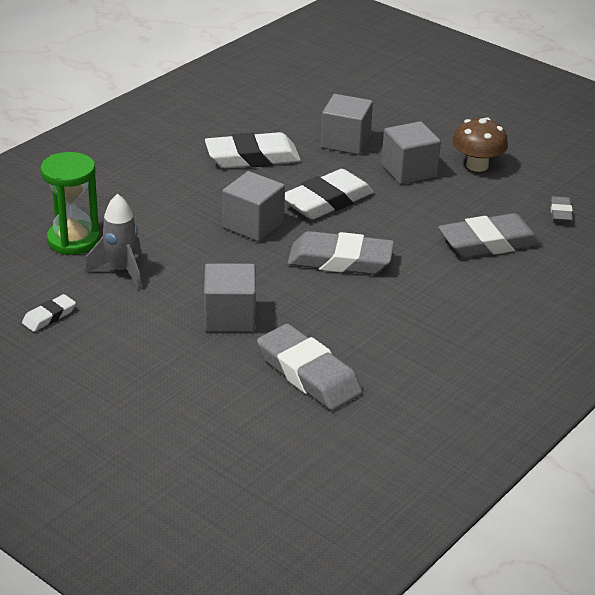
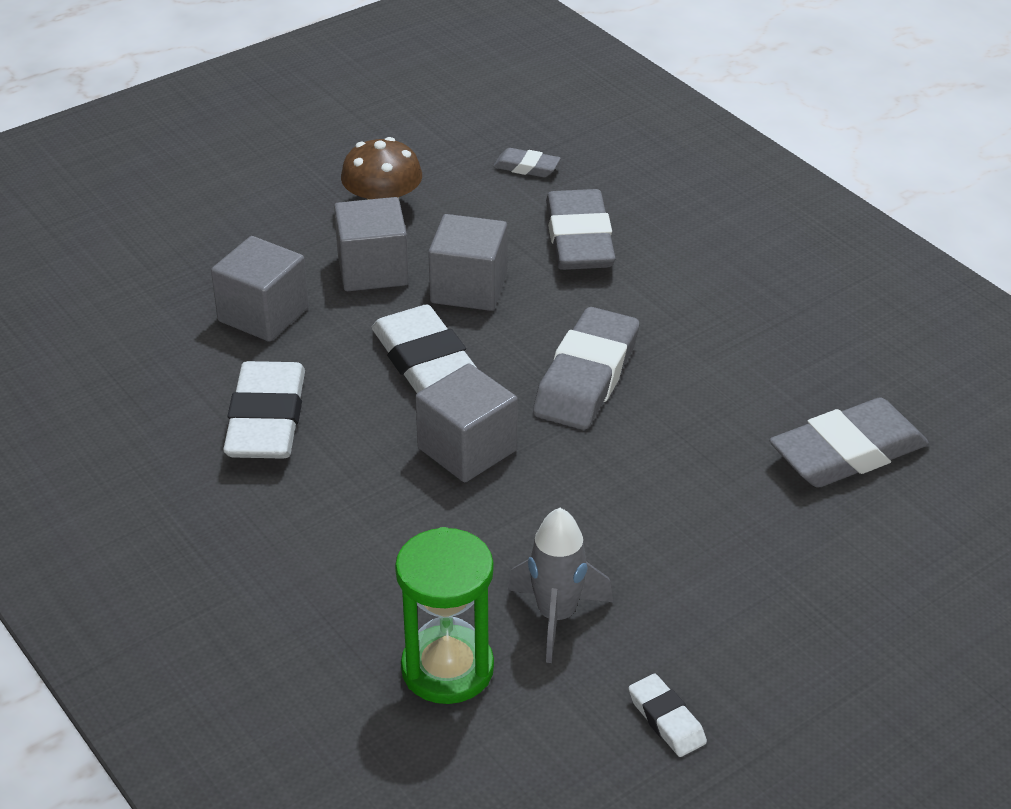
camera: 75 degrees left, 5 degrees up
grey cube [204,263,256,332] -> grey cube moved to [428,214,507,311]

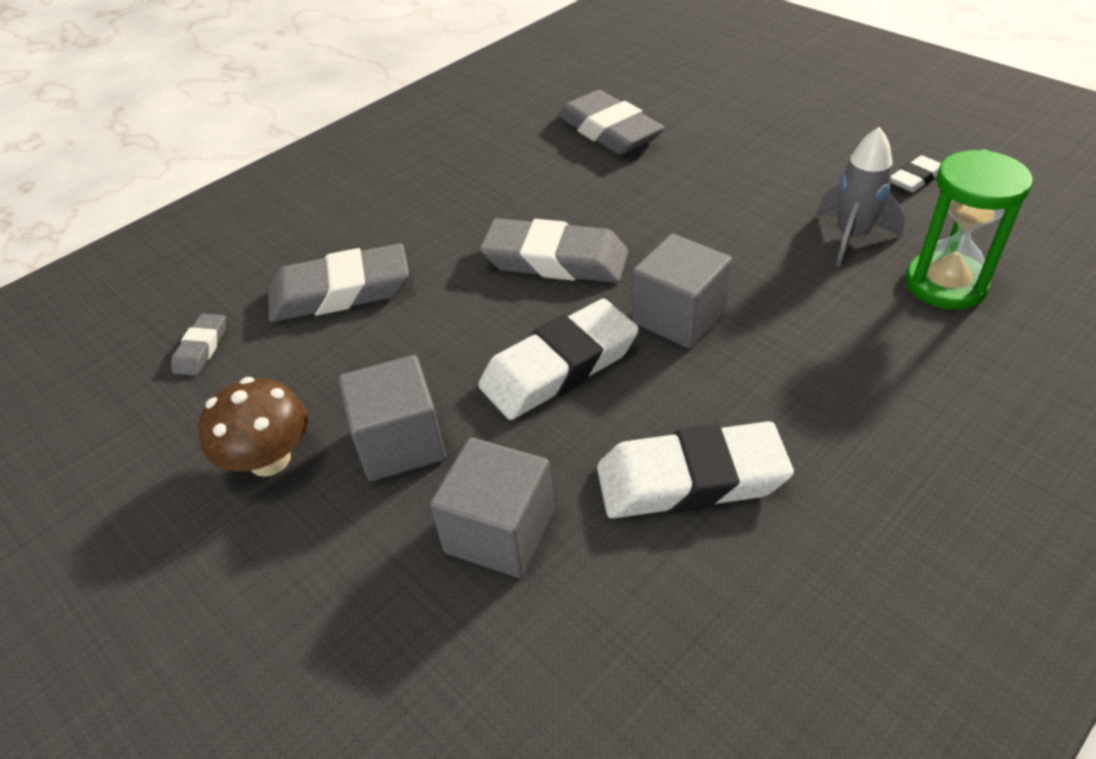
camera: 95 degrees left, 5 degrees up
grey cube [428,214,507,311] -> none

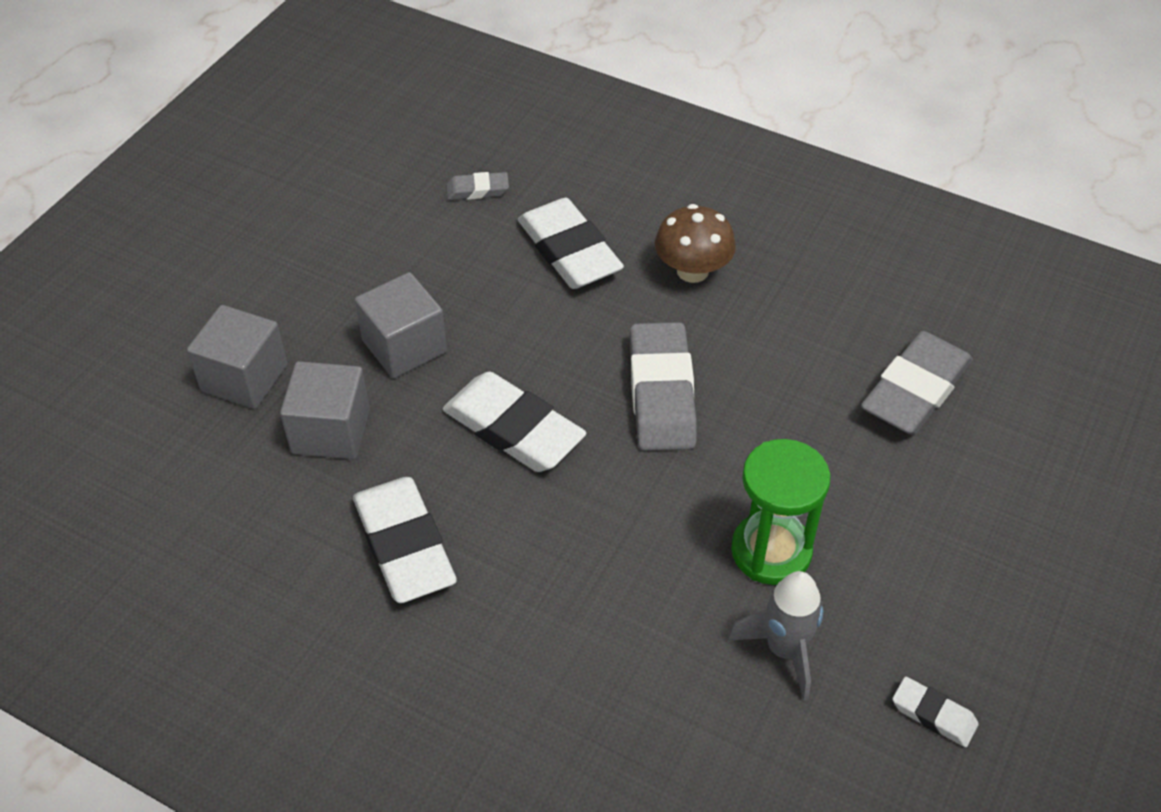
camera: 70 degrees right, 5 degrees up
brown mushroom [198,377,308,477] -> brown mushroom moved to [655,204,736,283]
grey eraser [268,243,409,322] -> white eraser [518,198,624,289]
grey cube [632,234,732,349] -> grey cube moved to [187,305,288,409]
green hourglass [905,150,1033,309] -> green hourglass moved to [731,439,831,585]

